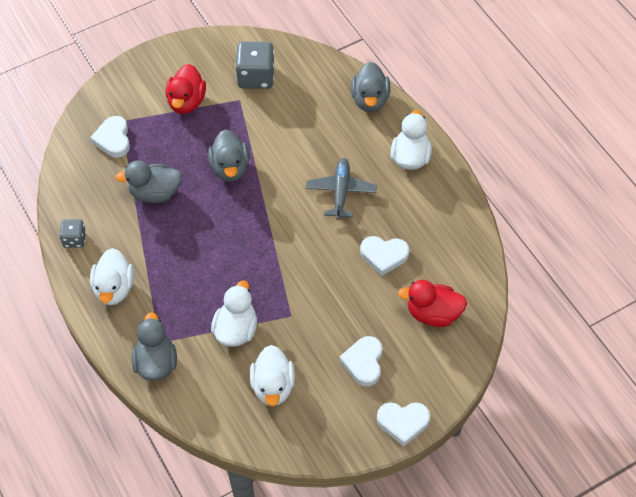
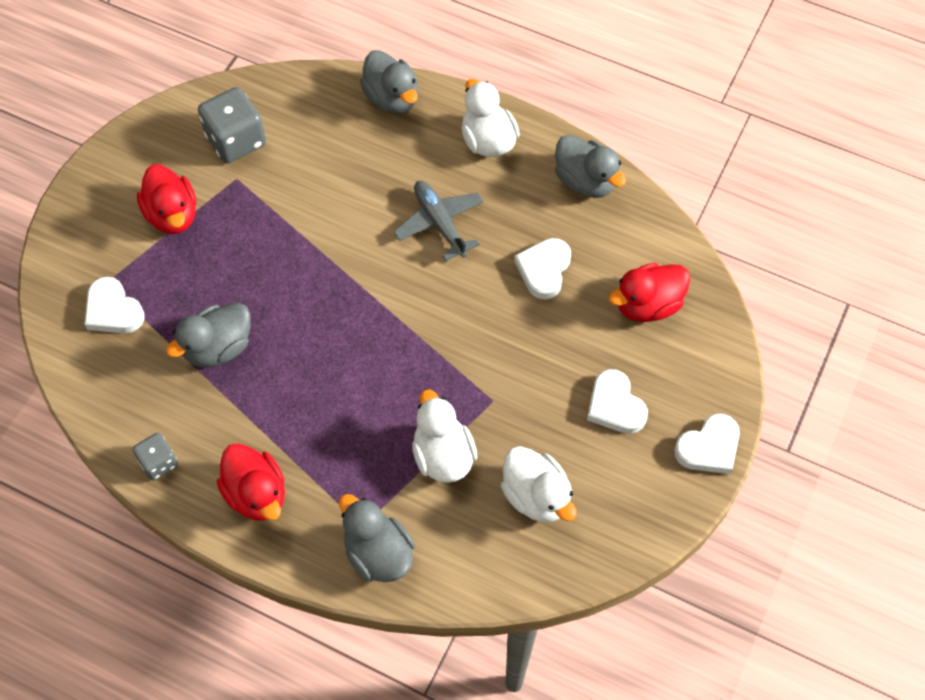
camera: 35 degrees left, 5 degrees up
white duck [90,248,134,305] -> red duck [217,443,285,521]
grey duck [208,129,249,182] -> grey duck moved to [555,134,626,198]
white heart [360,236,409,276] -> white heart turned 135 degrees clockwise [514,238,571,300]

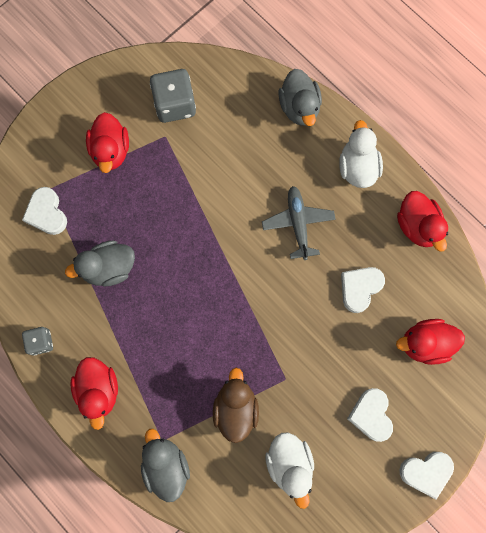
camera: 20 degrees right, 15 degrees up
white duck [412,390,477,483] -> brown duck [213,368,259,443]
grey duck [555,134,626,198] -> red duck [397,191,449,251]

